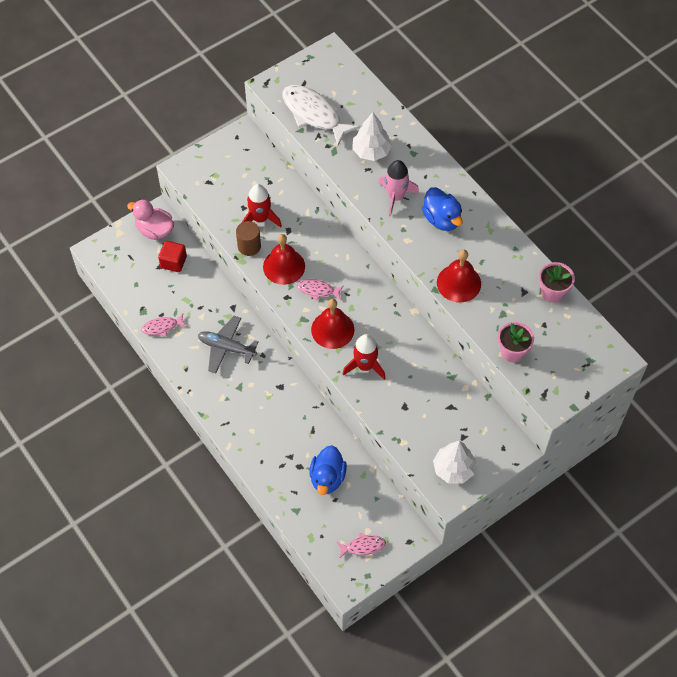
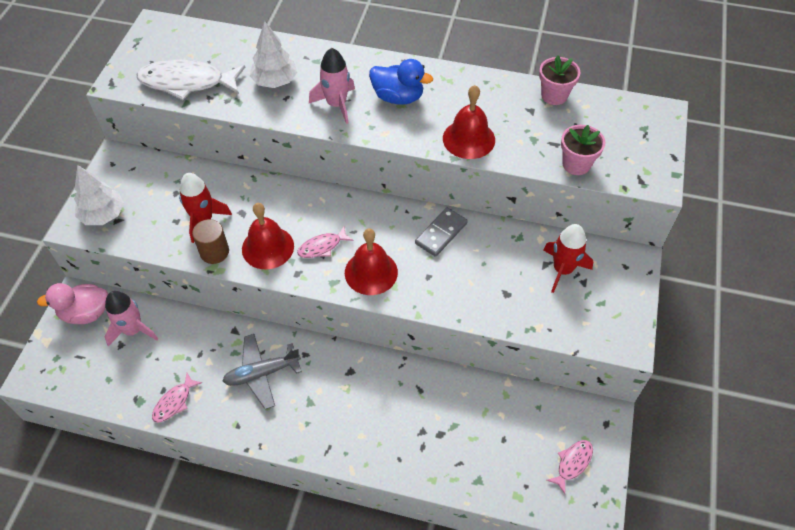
camera: 40 degrees left, 5 degrees down
red cube [158,241,187,272] -> pink rocket [105,291,158,346]
blue duck [309,445,347,495] -> none
red rocket [343,334,386,380] -> red rocket moved to [543,224,593,293]
white tree [433,441,476,484] -> white tree moved to [74,165,124,225]
none -> grey domino [415,207,468,257]

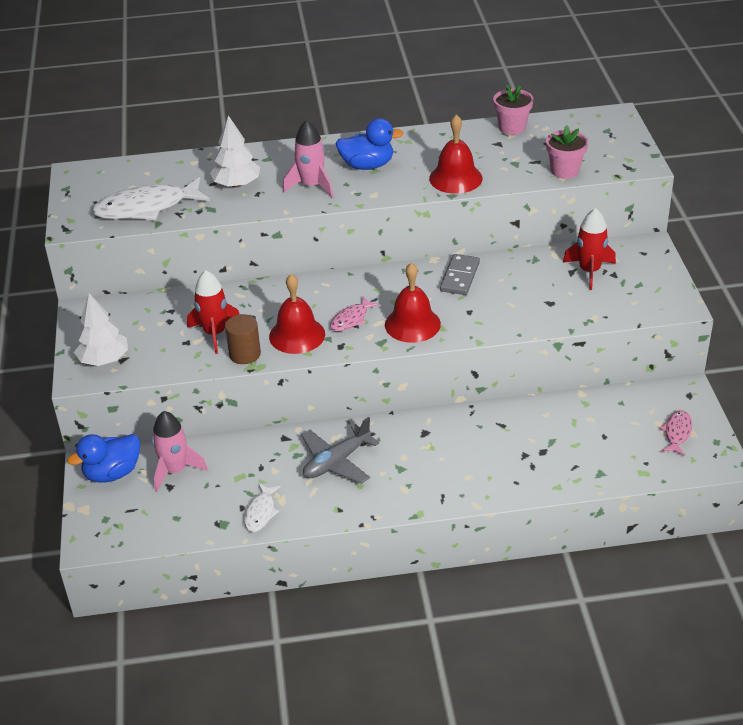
camera: 20 degrees left, 15 degrees down
pink duck [37,283,108,324] -> blue duck [67,434,140,483]
pink fish [152,373,202,423] -> white fish [244,483,281,532]

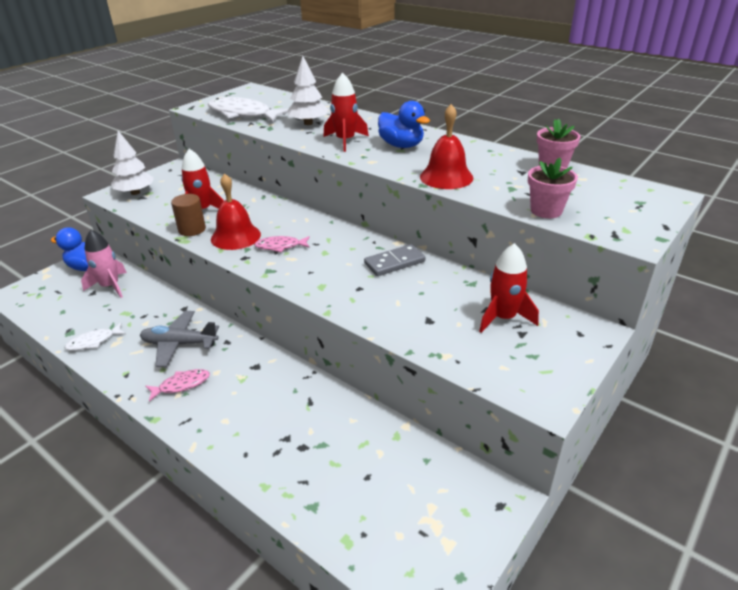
camera: 45 degrees right, 5 degrees down
pink rocket [283,120,334,197] -> red rocket [323,73,369,152]
red bell [385,263,441,343] -> none
pink fish [659,410,692,456] -> pink fish moved to [146,369,210,402]

